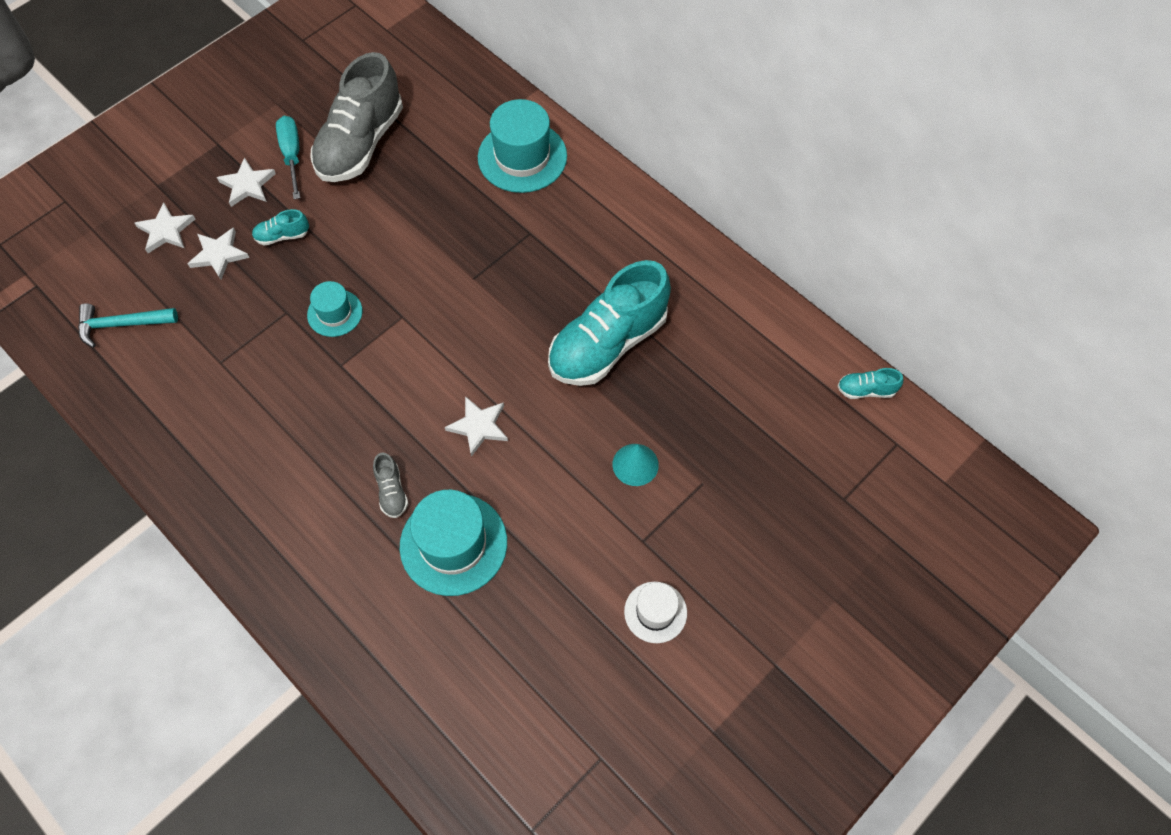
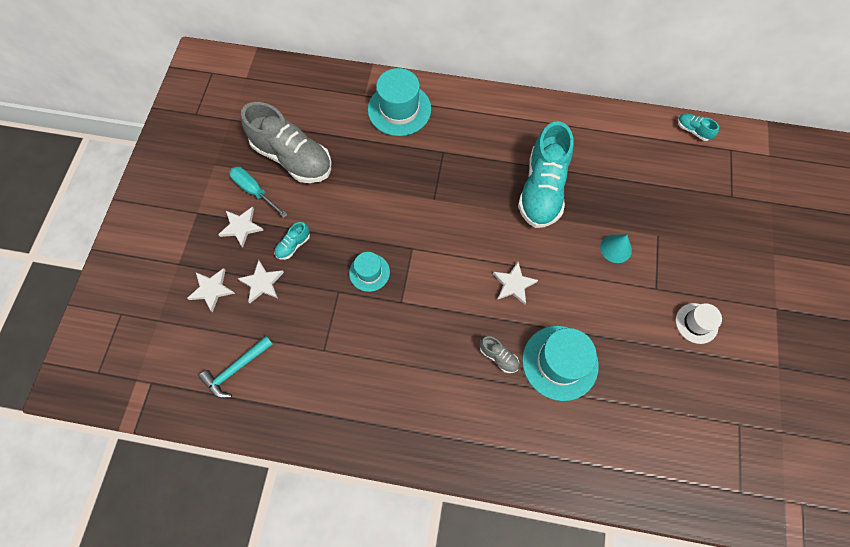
camera: 35 degrees left, 5 degrees up
grey shoe [310,52,403,182] -> grey shoe turned 45 degrees counterclockwise [241,102,331,183]
turquoise shoe [838,368,903,399] -> turquoise shoe turned 75 degrees clockwise [678,113,719,141]

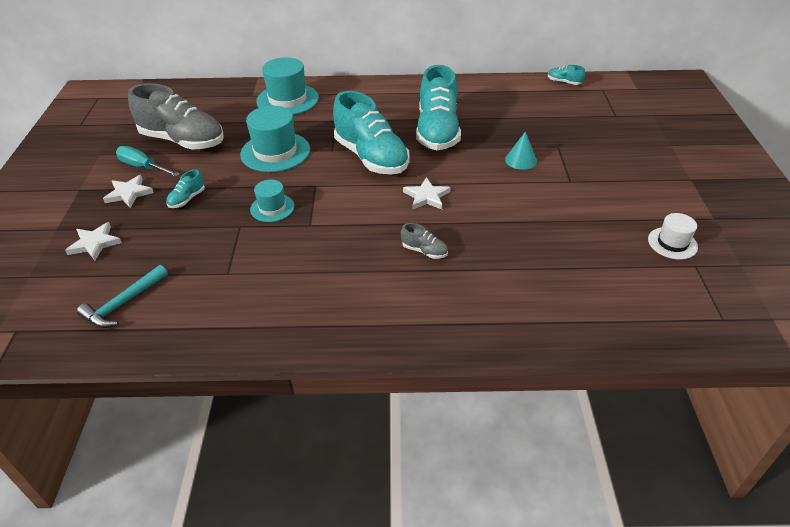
camera: 10 degrees left, 25 degrees down
white star [237,260,284,303] -> none
turquoise hat [522,326,599,401] -> turquoise hat moved to [240,106,310,172]
white hat [676,303,722,344] -> white hat moved to [648,213,698,260]
none -> turquoise shoe [333,91,410,175]

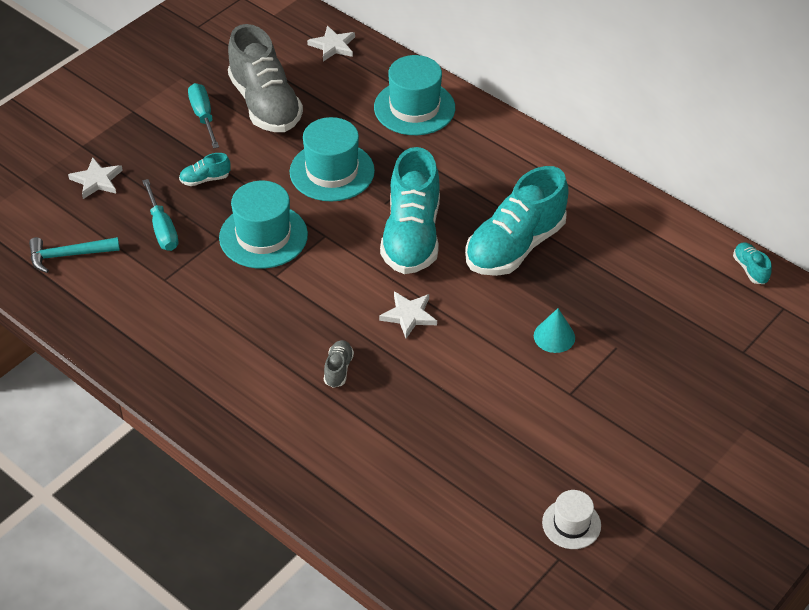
camera: 40 degrees right, 5 degrees up
white star [103,175,154,208] -> white star moved to [307,26,355,61]
turquoise hat [250,179,294,222] -> turquoise hat [219,181,308,269], size x1.76
grey shoe [401,223,448,259] -> grey shoe turned 150 degrees counterclockwise [324,340,354,388]
none -> turquoise screwdriver [142,179,178,251]

